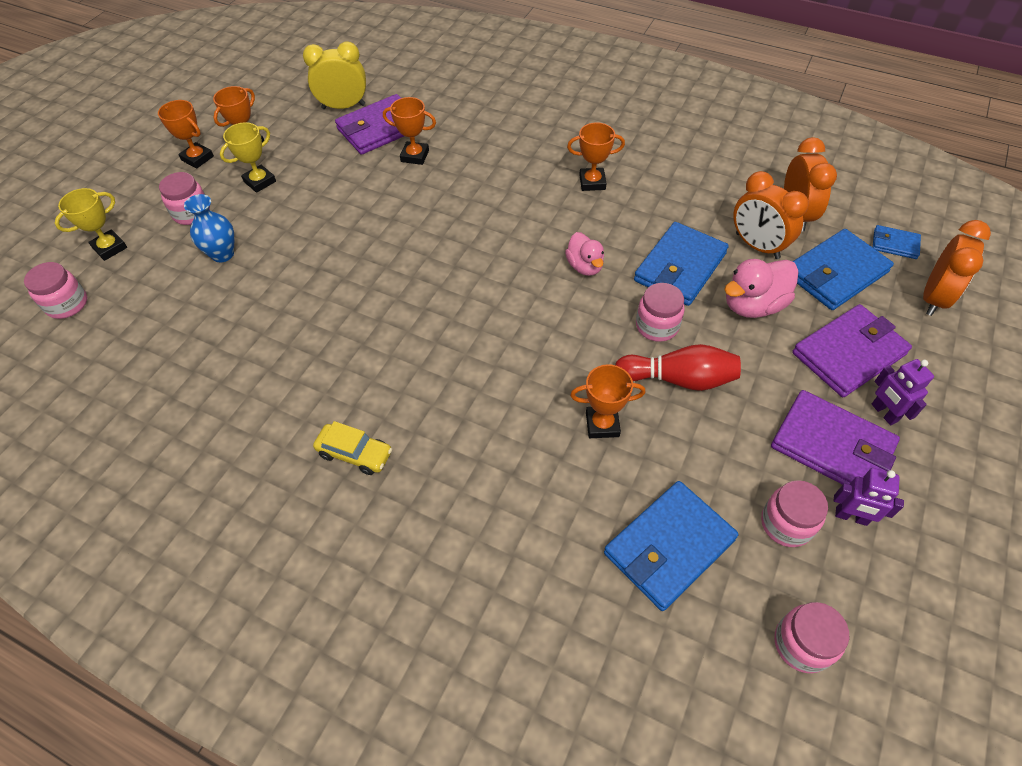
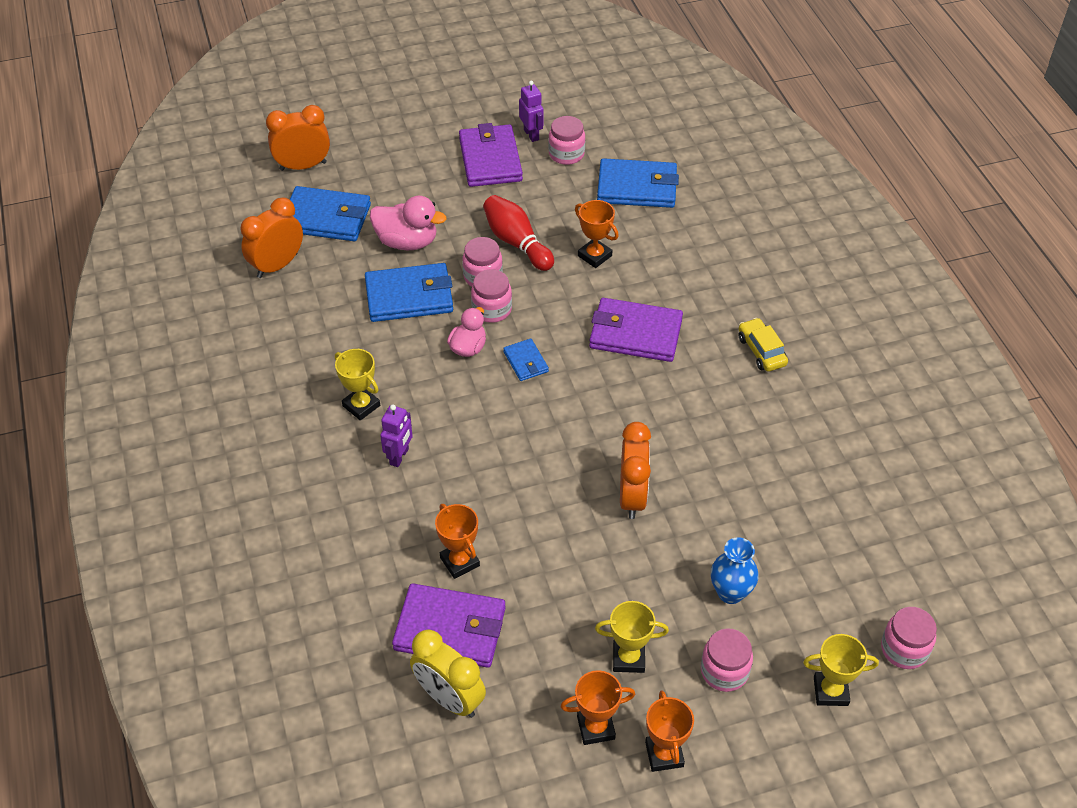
camera: 135 degrees left, 5 degrees down
orange trophy [567,122,625,191] -> yellow trophy [335,349,380,421]
orange clock [733,171,809,259] -> orange clock moved to [620,422,651,519]
pink jar [774,602,849,673] -> pink jar moved to [471,269,512,323]
purple wallet [792,304,912,397] -> purple wallet moved to [589,298,683,362]
purple robot [872,359,934,425] -> purple robot moved to [380,405,413,467]
blue wallet [873,225,921,259] -> blue wallet moved to [503,339,549,381]

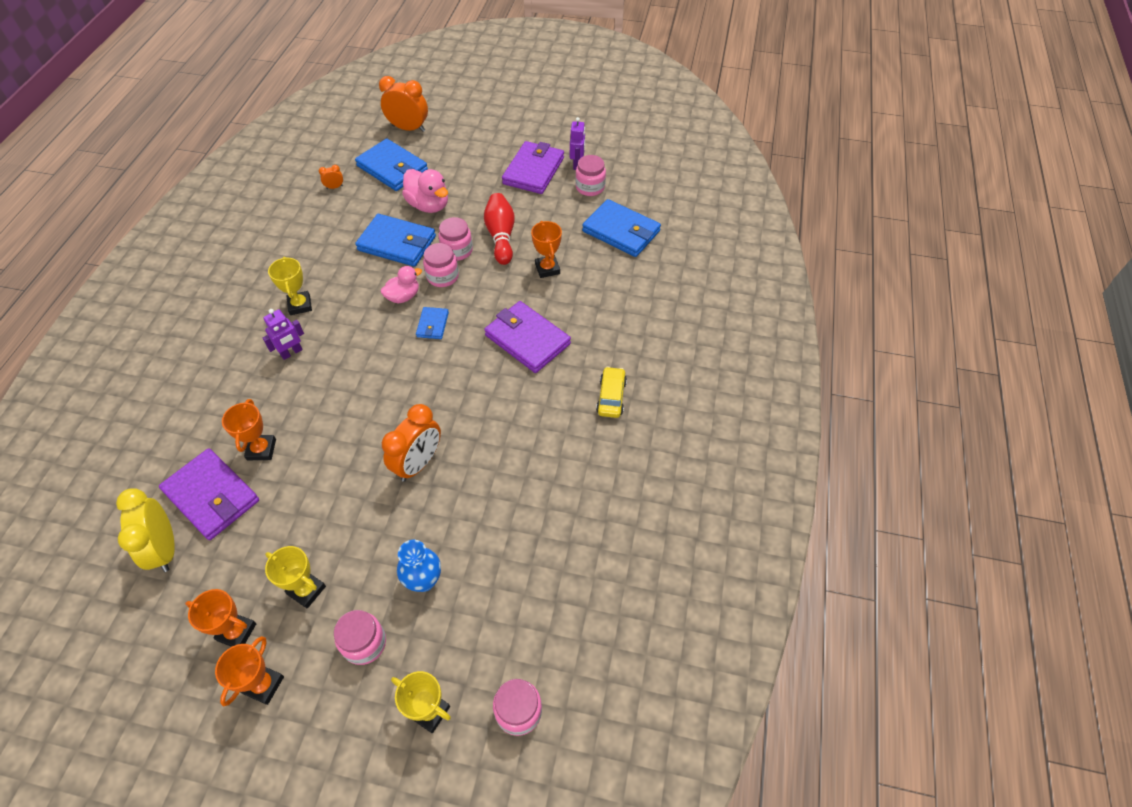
camera: 30 degrees right, 5 degrees up
orange clock [241,197,303,278] -> orange clock [319,165,343,189], size x0.44

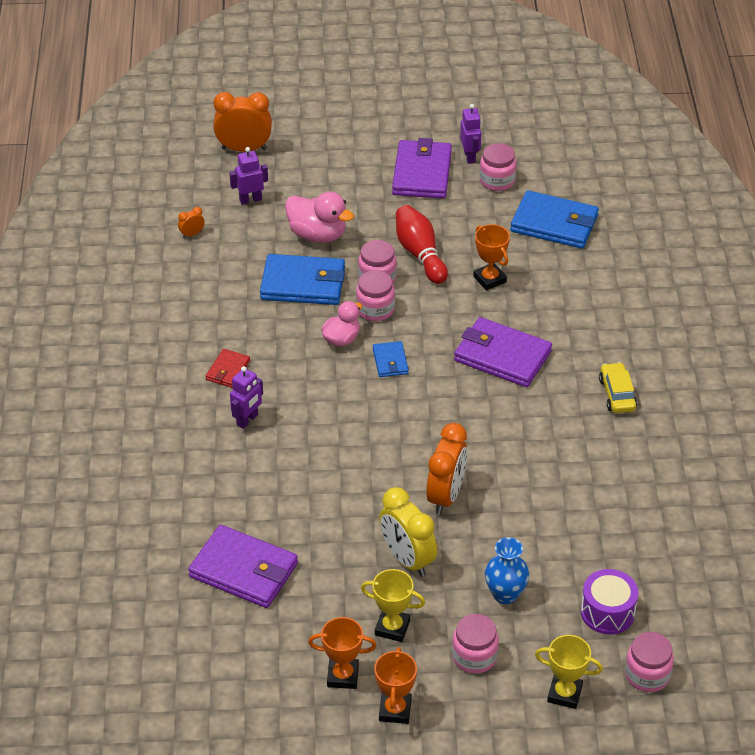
camera: 15 degrees left, 10 degrees down
yellow clock [116,489,175,572] -> yellow clock moved to [379,487,437,577]
orange trophy [222,399,276,460] -> none
yellow trophy [268,257,312,315] -> red wallet [205,349,250,388]
blue wallet [355,139,428,191] -> purple robot [229,147,268,205]
none -> purple drum [581,569,638,634]

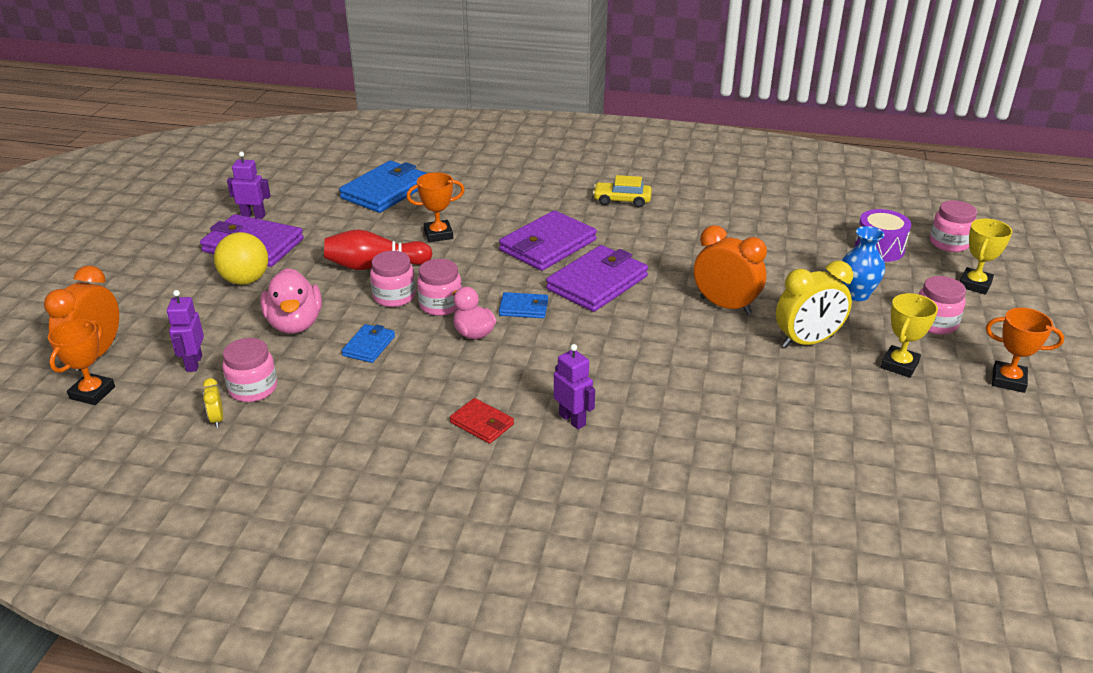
camera: 75 degrees left, 10 degrees down
orange clock [178,207,204,238] -> yellow clock [203,378,223,428]
purple wallet [188,525,298,608] -> purple wallet moved to [546,245,648,312]
blue wallet [260,254,345,305] -> blue wallet [341,324,395,363], size x0.51
pink duck [285,192,354,243] -> pink duck turned 120 degrees clockwise [260,268,322,334]
orange trophy [308,617,377,689] -> orange trophy moved to [48,319,115,405]
pink jar [480,143,516,191] -> pink jar moved to [222,338,277,402]
none -> yellow ball [214,232,268,285]

